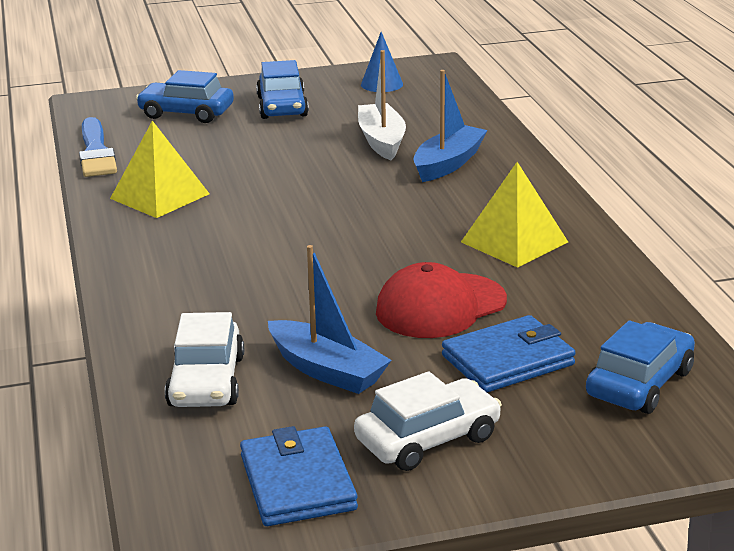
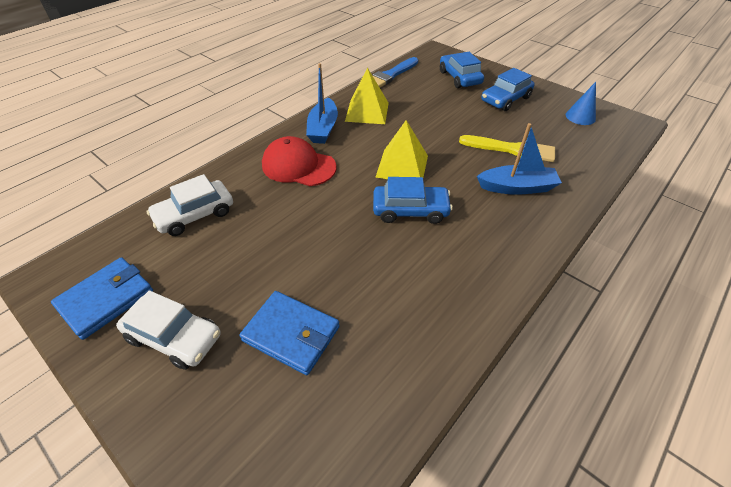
camera: 55 degrees right, 20 degrees up
blue boat [268,245,392,394] -> blue boat moved to [306,63,338,144]
white boat [358,50,406,160] -> yellow brush [459,135,555,162]
red cap [376,262,507,338] -> red cap moved to [262,136,337,186]
yellow pyramid [461,162,568,268] -> yellow pyramid moved to [375,120,428,179]
blue car [586,320,695,414] -> blue car moved to [373,177,453,224]

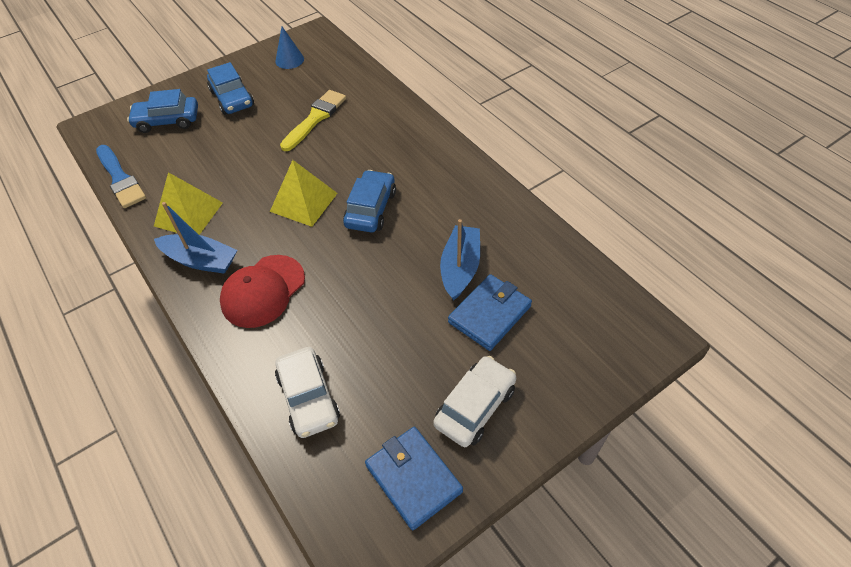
camera: 75 degrees left, 5 degrees up
blue boat [477,123,562,195] -> blue boat moved to [440,219,480,301]

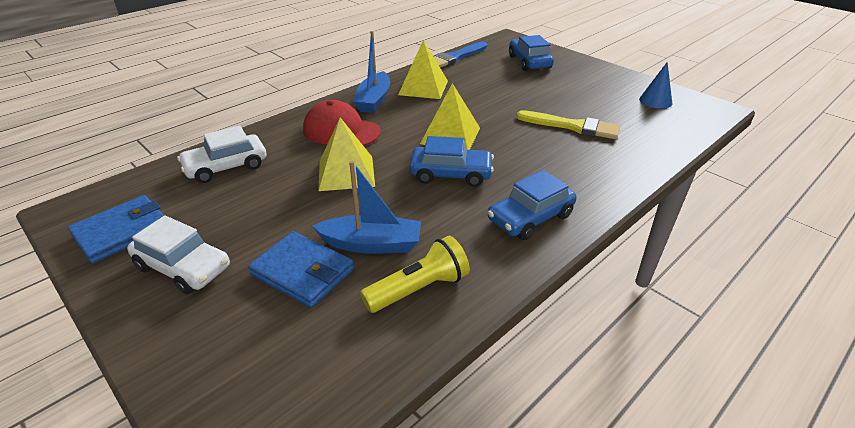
camera: 80 degrees right, 15 degrees down
blue car [207,62,254,115] -> blue car moved to [488,170,576,240]
none -> yellow pyramid [318,118,375,191]
none -> yellow flashlight [360,236,470,313]

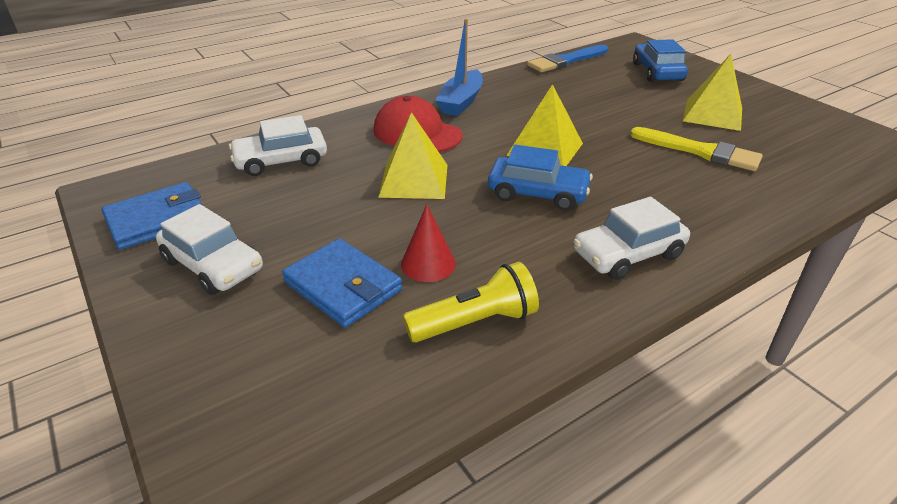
camera: 10 degrees right, 0 degrees up
blue boat [312,161,421,254] -> red cone [401,204,456,282]
yellow pyramid [398,40,448,99] -> yellow pyramid moved to [683,54,742,131]
blue car [488,170,576,240] -> white car [573,197,690,280]
blue cone [639,62,672,109] -> none

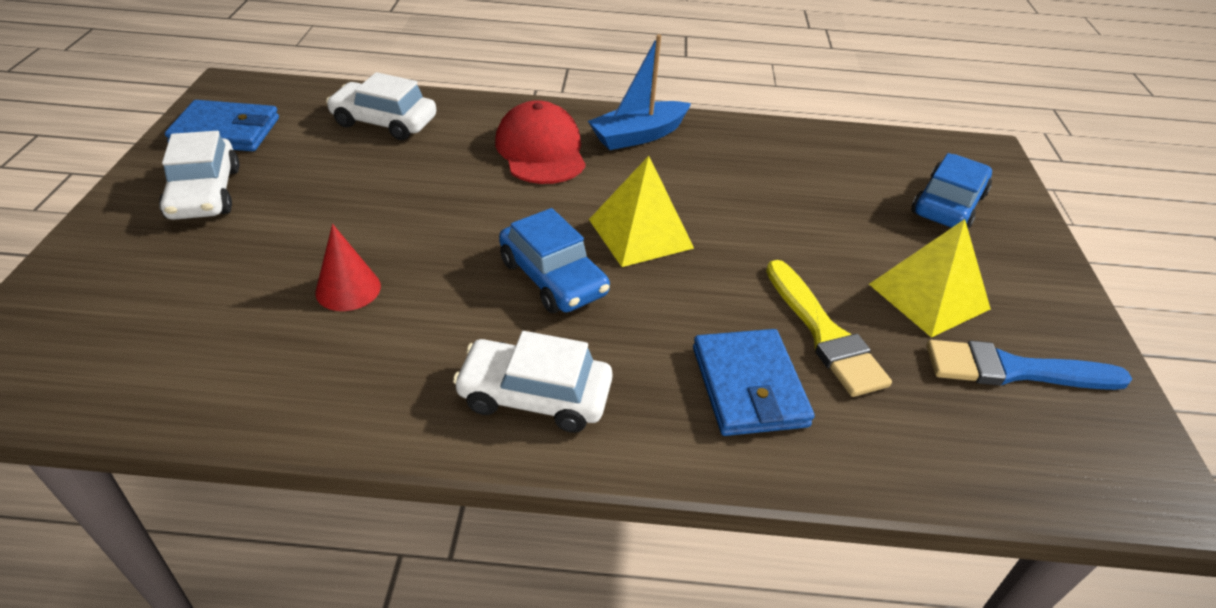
camera: 35 degrees right, 5 degrees up
blue wallet [282,238,402,328] -> blue wallet moved to [693,329,815,436]
yellow pyramid [378,112,447,199] -> none
yellow flashlight [403,262,539,343] -> none
blue brush [527,45,608,72] -> blue brush moved to [927,340,1132,390]

